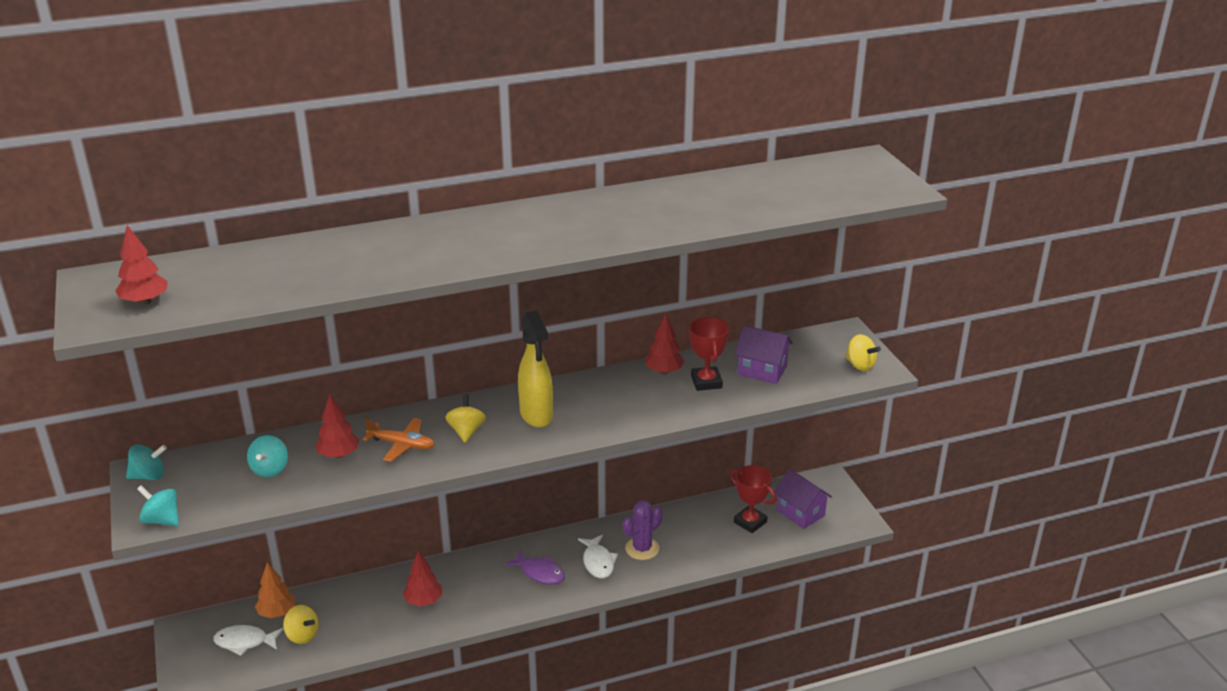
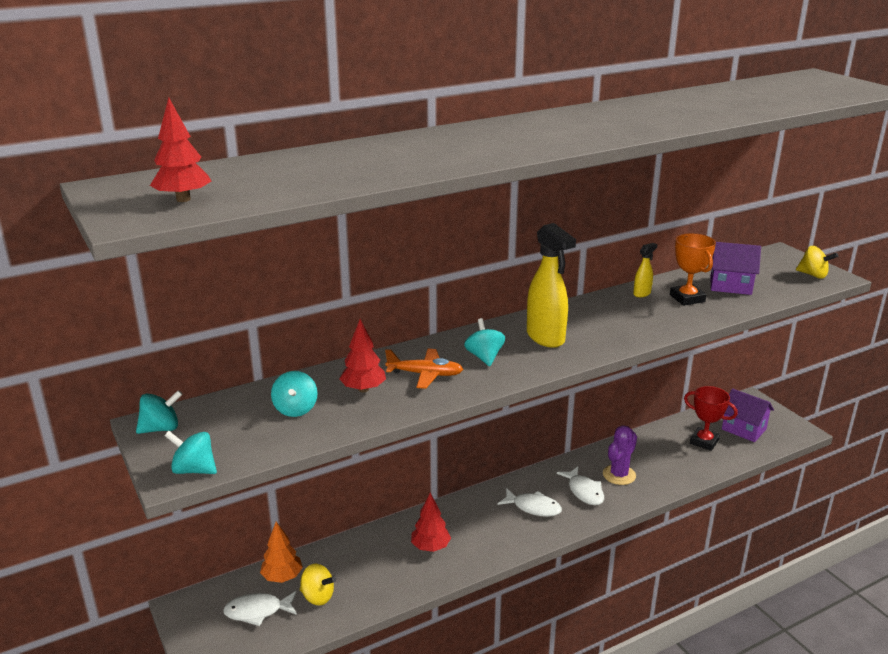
camera: 10 degrees left, 5 degrees down
yellow spinning top [445,394,486,443] -> turquoise spinning top [464,318,505,366]
purple fish [504,550,565,585] -> white fish [498,488,562,517]
red tree [645,314,685,374] -> yellow spray bottle [633,243,657,297]
red trophy [689,317,729,391] -> orange trophy [670,233,716,306]

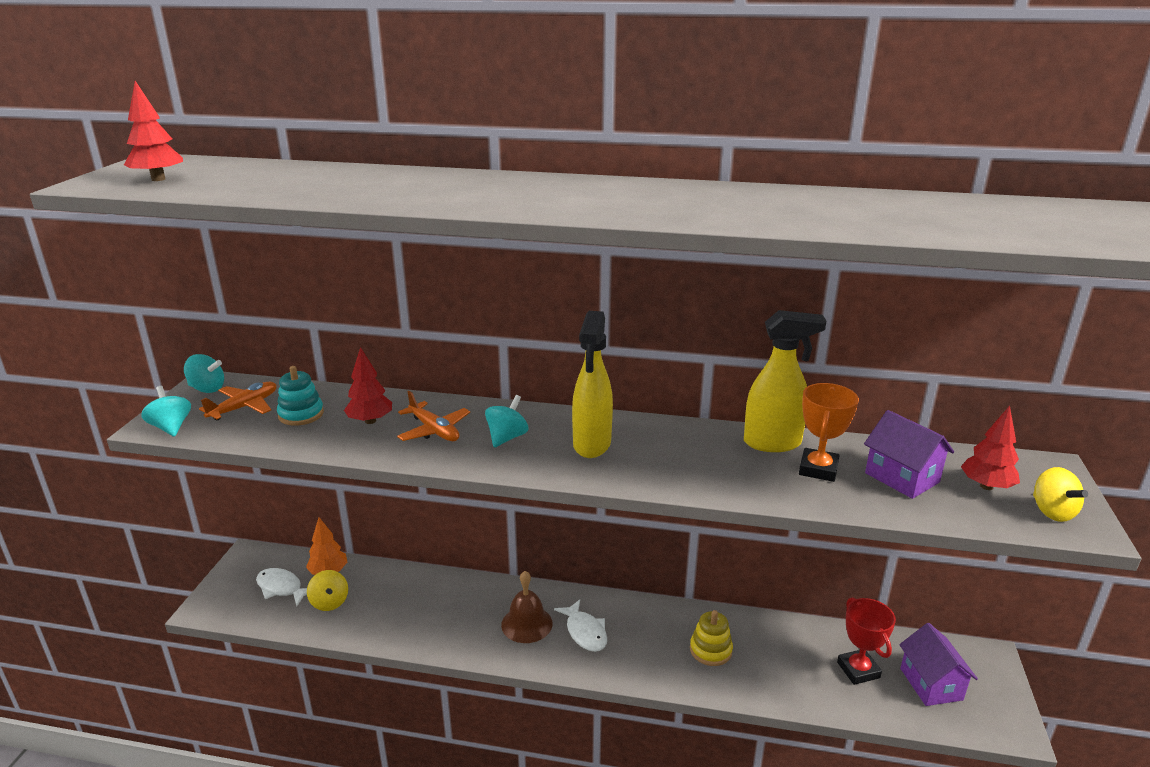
camera: 40 degrees right, 0 degrees up
turquoise spinning top [271,371,318,417] -> turquoise stacking toy [277,366,324,426]
red tree [411,493,451,552] -> red tree moved to [961,406,1020,490]
white fish [557,467,604,505] -> none
purple cactus [603,425,637,485] -> yellow stacking toy [690,610,733,666]
yellow spray bottle [633,243,657,297] -> yellow spray bottle [744,310,826,452], size x2.06
none -> orange plane [199,382,276,420]
none -> brown bell [501,571,552,643]

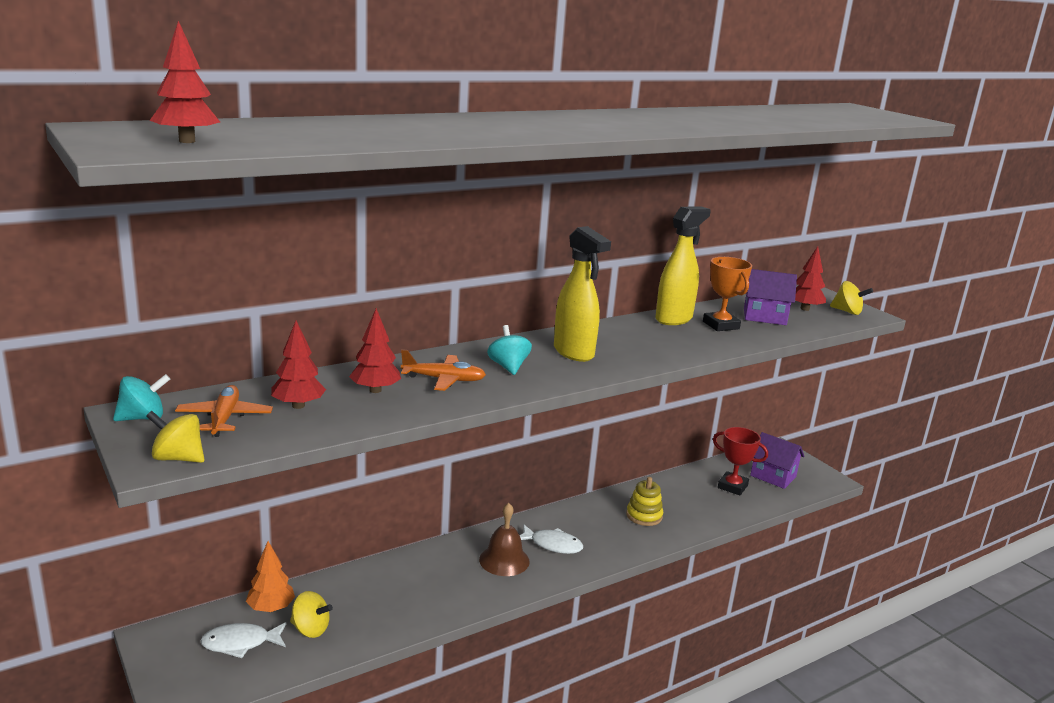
camera: 45 degrees left, 5 degrees down
turquoise spinning top [141,386,191,437] -> yellow spinning top [146,411,205,463]
turquoise stacking toy [277,366,324,426] -> red tree [271,320,326,409]

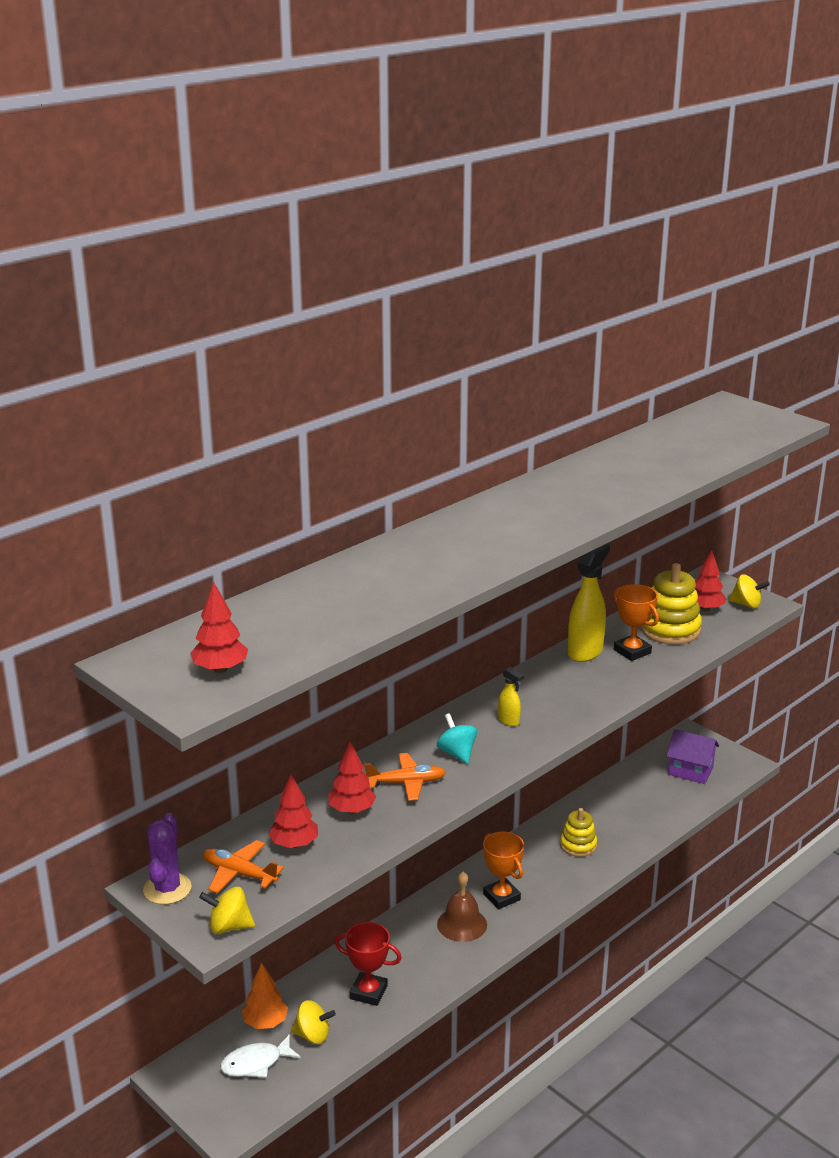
camera: 10 degrees left, 5 degrees up
turquoise spinning top [113,374,170,421] -> purple cactus [143,813,192,904]
orange plane [175,385,273,437] -> orange plane turned 45 degrees counterclockwise [203,840,284,894]
white fish [520,525,583,554] -> orange trophy [483,832,524,909]
yellow spray bottle [554,226,611,362] -> yellow spray bottle [498,667,524,726], size x0.49
red trophy [713,427,768,495] -> red trophy moved to [334,922,402,1006]
purple house [744,269,797,325] -> yellow stacking toy [640,563,702,644]

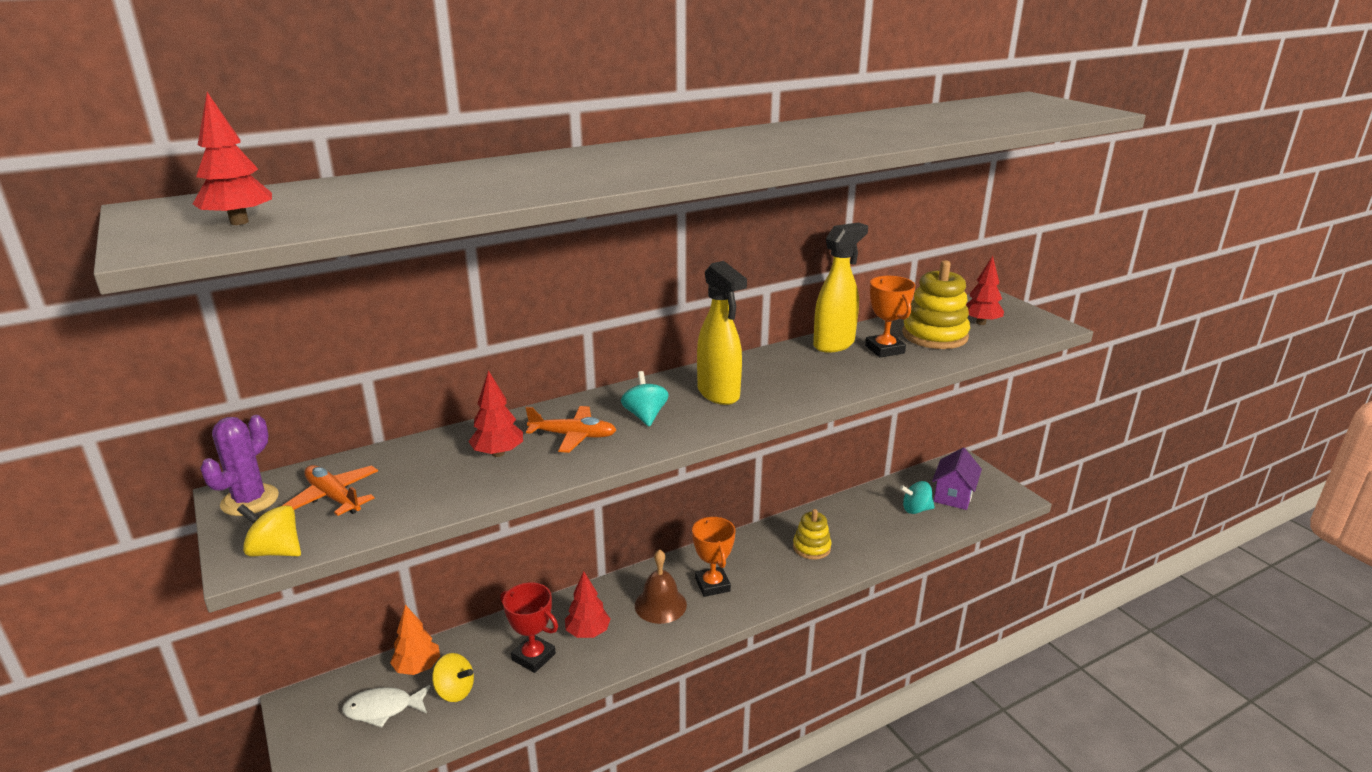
camera: 15 degrees right, 0 degrees up
red tree [268,774,318,848] -> red tree moved to [565,571,610,638]
yellow spray bottle [498,667,524,726] -> yellow spray bottle [697,261,747,405], size x2.06
purple house [667,729,719,784] -> purple house turned 75 degrees clockwise [932,448,982,510]
yellow spinning top [728,574,770,608] -> none
none -> turquoise spinning top [900,481,935,514]

